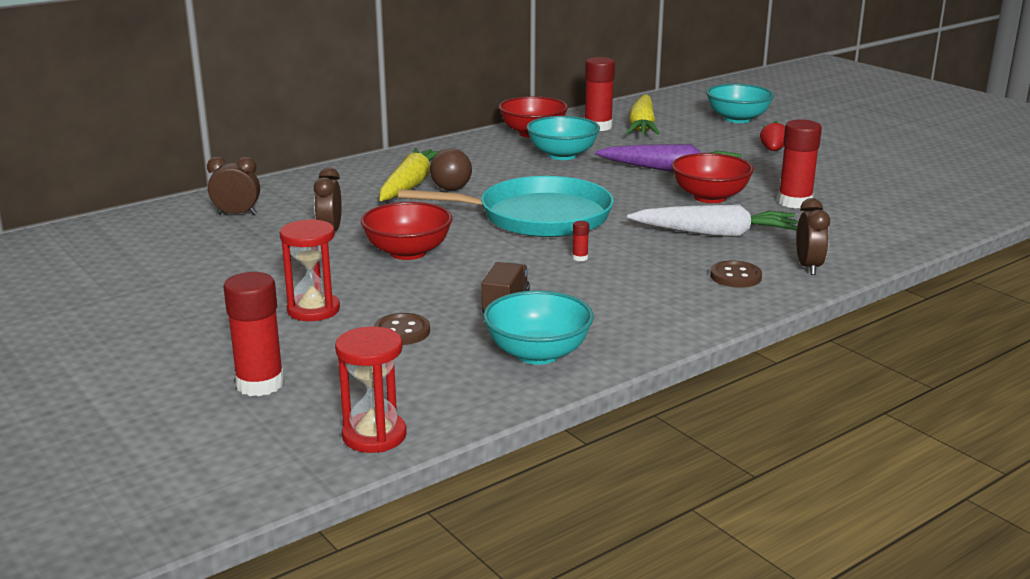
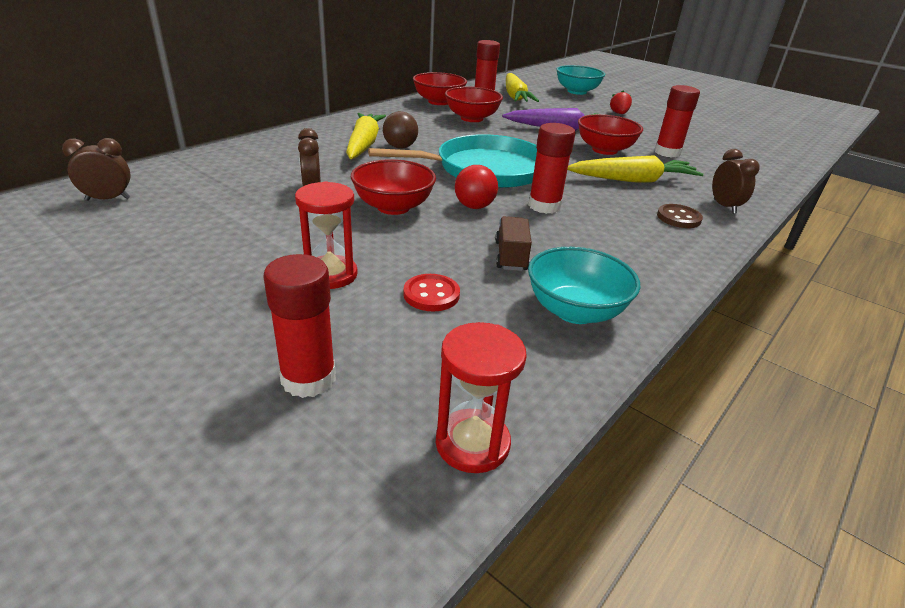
camera: 15 degrees left, 10 degrees up
brown clock [207,157,260,215] -> brown clock moved to [62,138,131,201]
brown button [374,313,430,345] -> red button [403,274,460,312]
turquoise bowl [527,116,600,160] -> red bowl [445,87,503,122]
red glue stick [573,221,589,261] -> red glue stick [528,123,575,214], size x2.43
white carrot [627,205,797,237] -> yellow carrot [567,155,704,183]
none -> red ball [455,165,498,209]

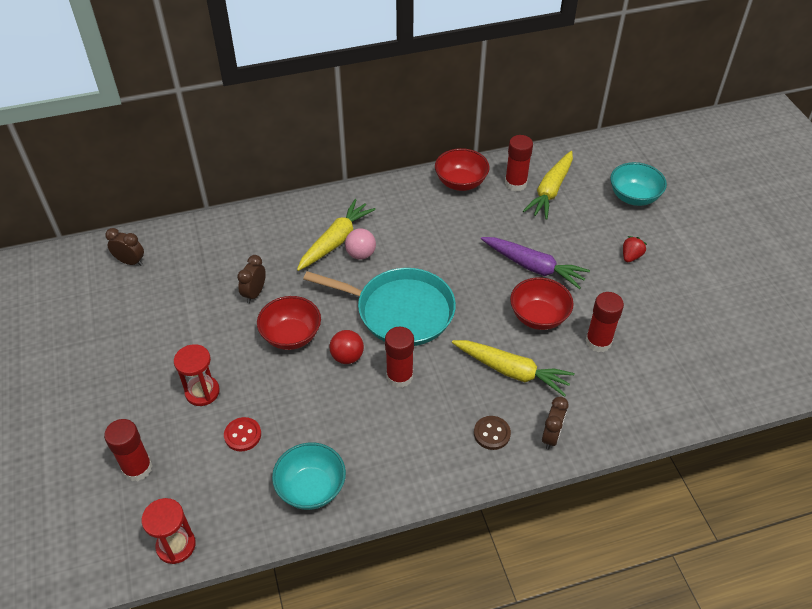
camera: 35 degrees right, 15 degrees up
brown ball [383,111,418,149] -> pink ball [345,229,376,260]
red bowl [445,87,503,122] -> none
brown truck [495,216,532,271] -> none

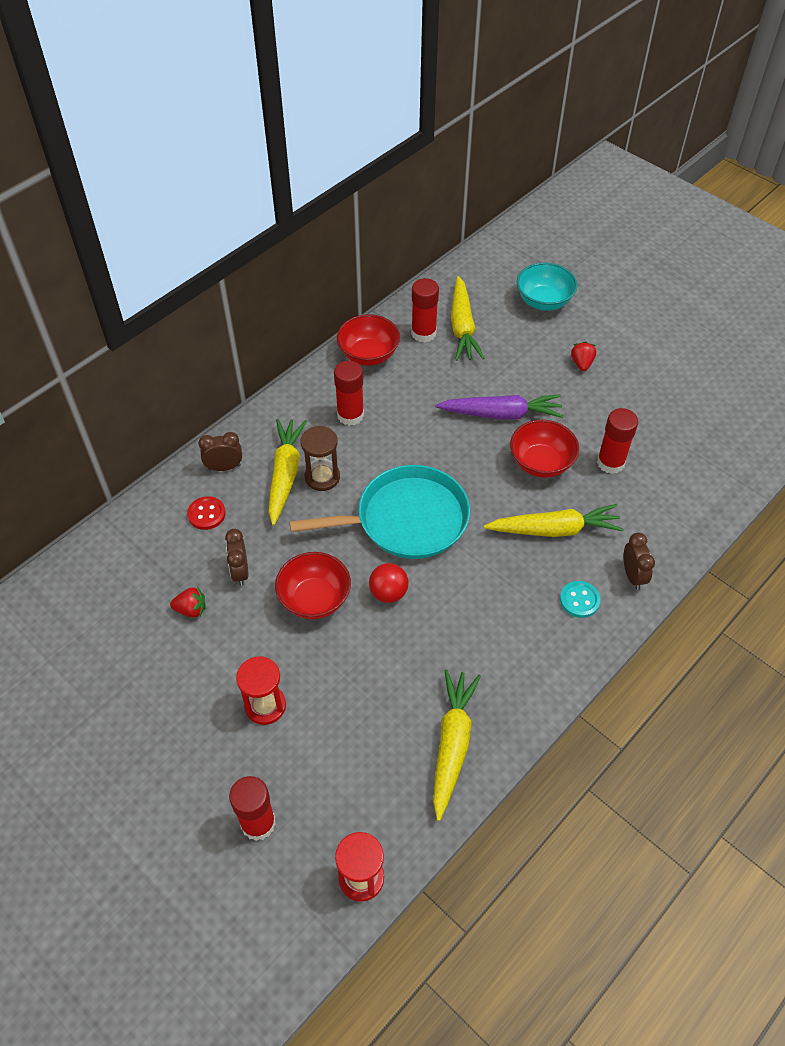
camera: 30 degrees left, 5 degrees up
brown clock [105,228,144,266] -> brown clock moved to [198,432,242,471]
red button [224,417,261,451] -> red button moved to [187,496,226,530]
turquoise bowl [272,442,346,510] -> yellow carrot [433,669,481,821]
pink ball [345,229,376,260] -> brown hourglass [300,426,340,491]
red glue stick [385,327,414,388] -> red glue stick moved to [334,361,364,426]
brown button [474,416,511,450] -> turquoise button [560,581,601,618]
none -> red strawberry [170,587,206,617]

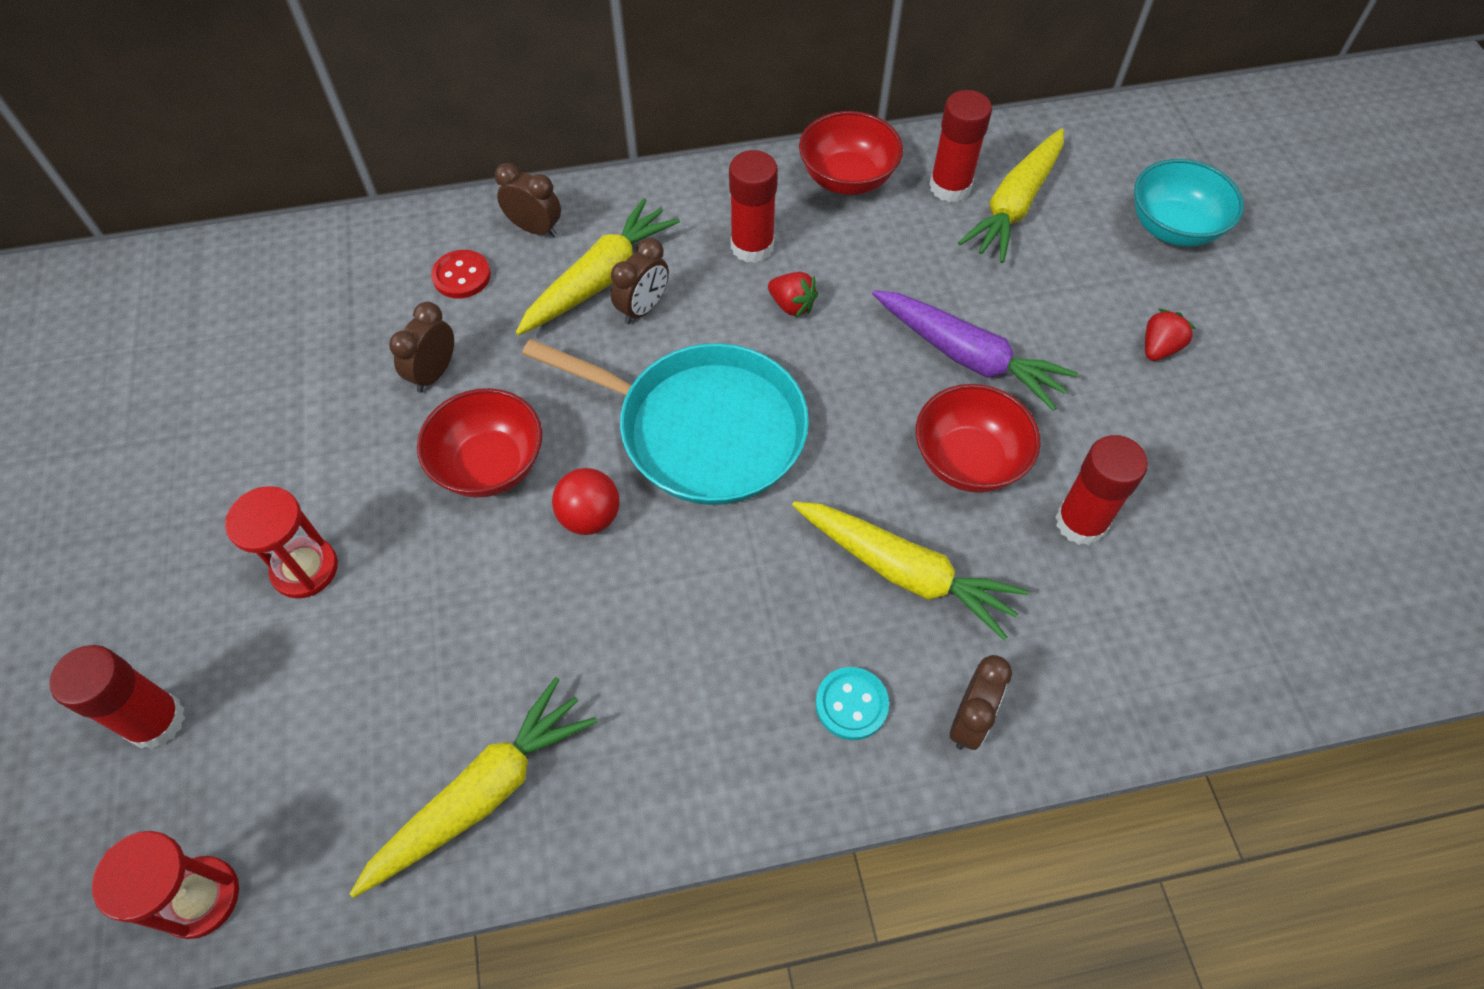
camera: 35 degrees right, 5 degrees up
red strawberry [170,587,206,617] -> red strawberry moved to [768,272,818,318]
brown hourglass [300,426,340,491] -> brown clock [611,238,669,324]

